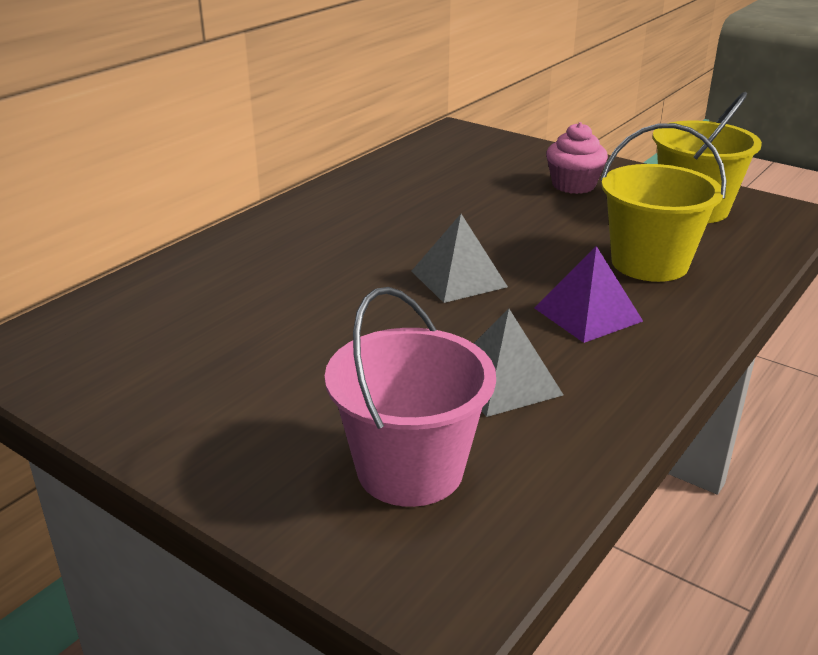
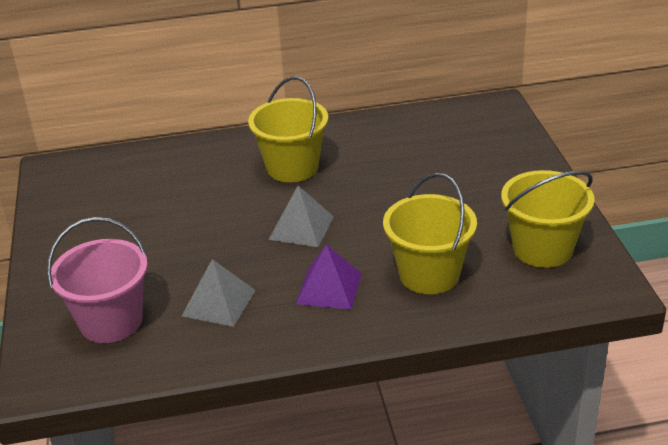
camera: 45 degrees right, 5 degrees up
pink cupcake [546,122,608,194] -> none
none -> yellow bucket [248,76,328,182]

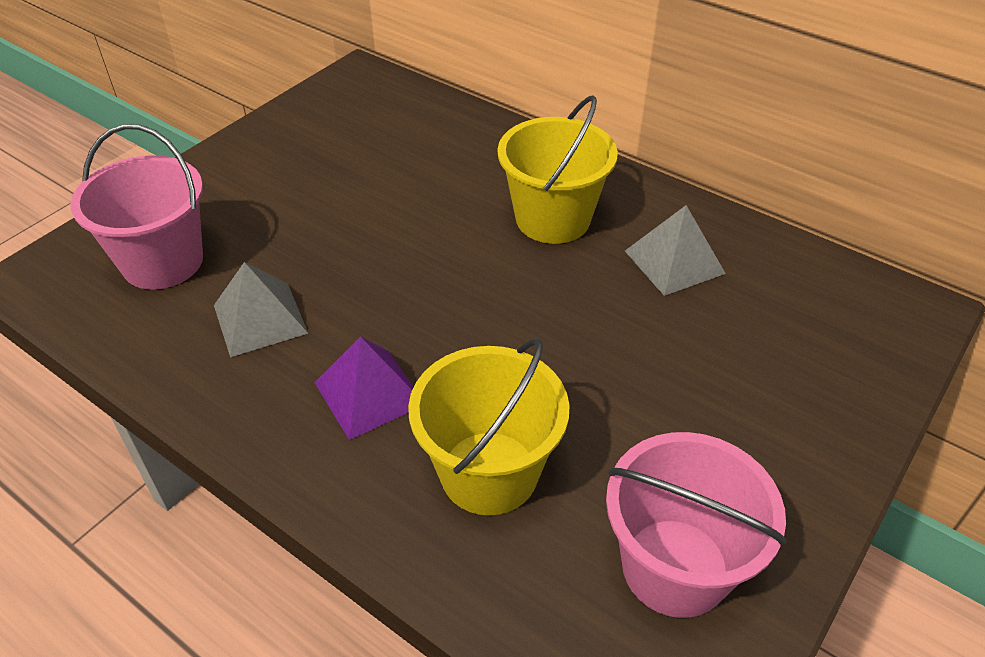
camera: 45 degrees right, 10 degrees up
grey pyramid [269,186,334,247] -> grey pyramid moved to [625,205,726,296]
yellow bucket [501,170,595,268] -> pink bucket [606,432,786,618]

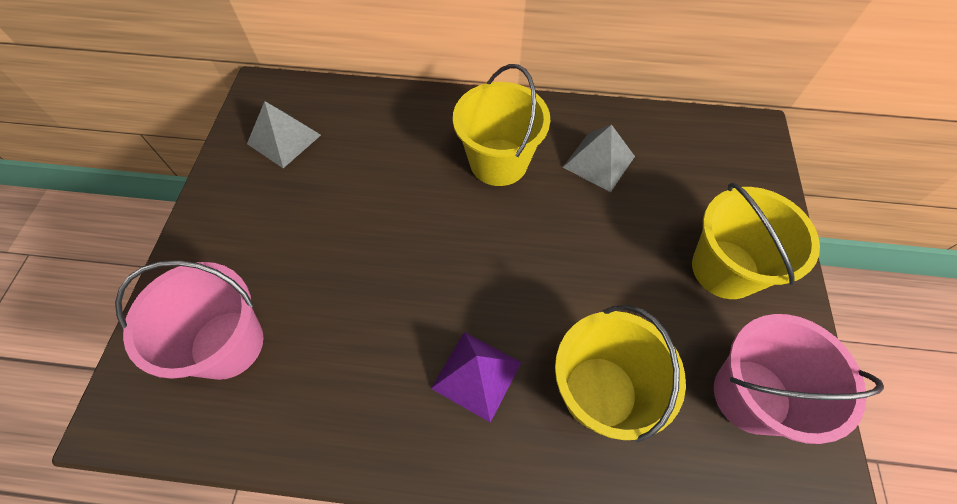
camera: 30 degrees left, 15 degrees up
grey pyramid [214,262,308,357] -> grey pyramid moved to [247,101,321,168]
none -> yellow bucket [692,182,820,299]

